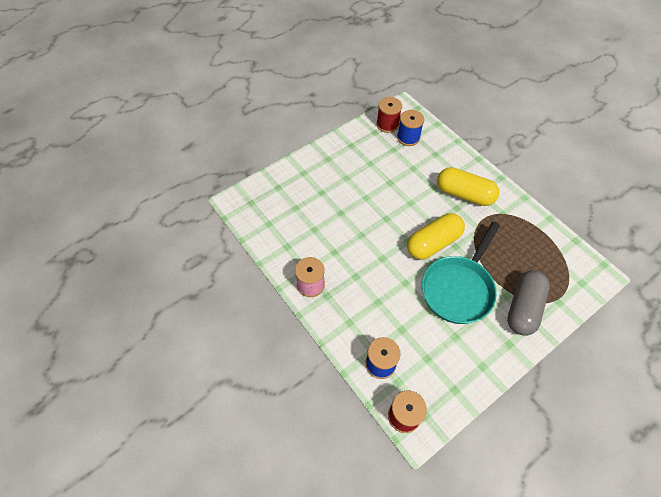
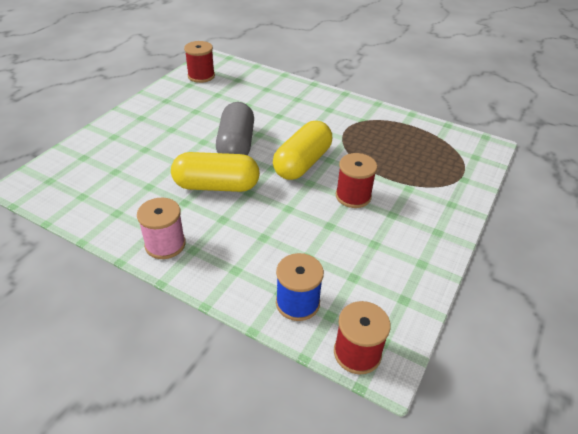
camera: 25 degrees left, 15 degrees down
blue spool [397,110,424,146] -> none
turquoise pan [422,222,500,324] -> red spool [336,153,377,208]
yellow capsule [437,167,499,206] -> yellow capsule moved to [171,152,260,192]
grey capsule [507,270,550,336] -> grey capsule moved to [216,102,254,155]

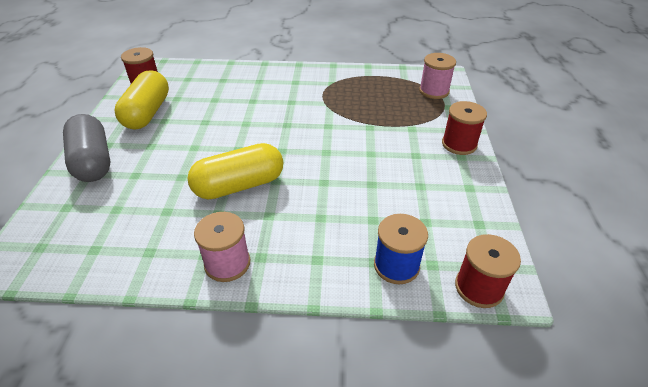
camera: 25 degrees left, 0 degrees up
grey capsule [216,102,254,155] -> grey capsule moved to [63,114,111,182]
yellow capsule [273,121,332,180] -> yellow capsule moved to [115,70,169,130]
red spool [336,153,377,208] -> red spool moved to [442,101,487,155]
none -> pink spool [419,53,456,99]

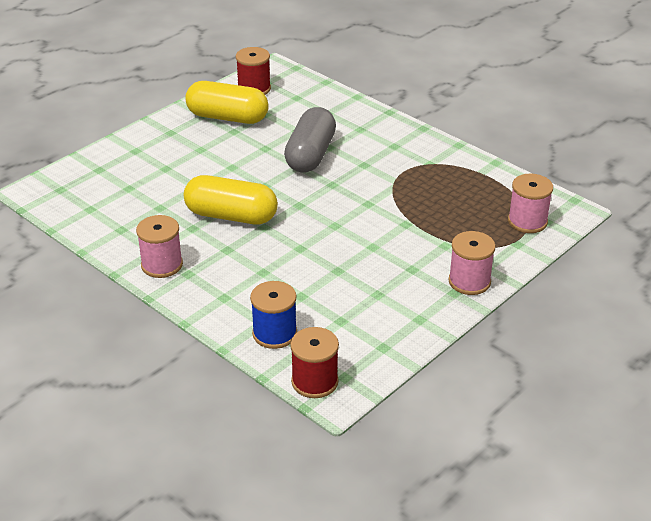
camera: 40 degrees right, 5 degrees down
grey capsule [63,114,111,182] -> grey capsule moved to [284,107,336,173]
yellow capsule [115,70,169,130] -> yellow capsule turned 60 degrees clockwise [185,81,269,124]
red spool [442,101,487,155] -> pink spool [448,231,496,295]

